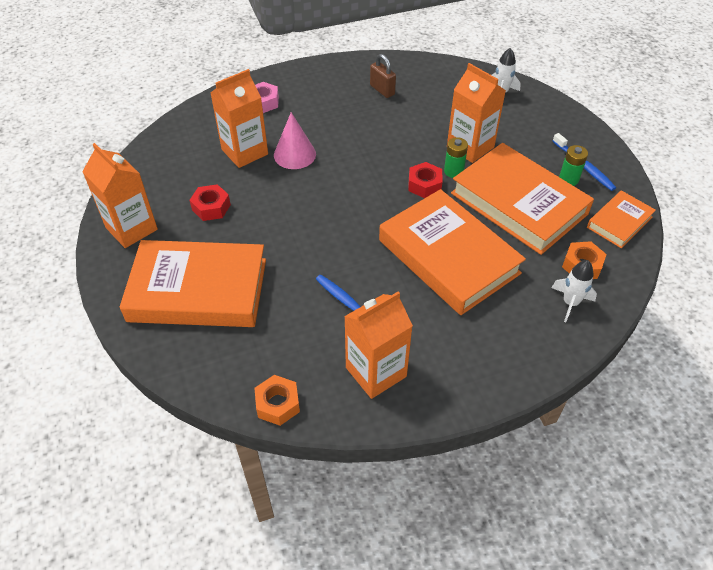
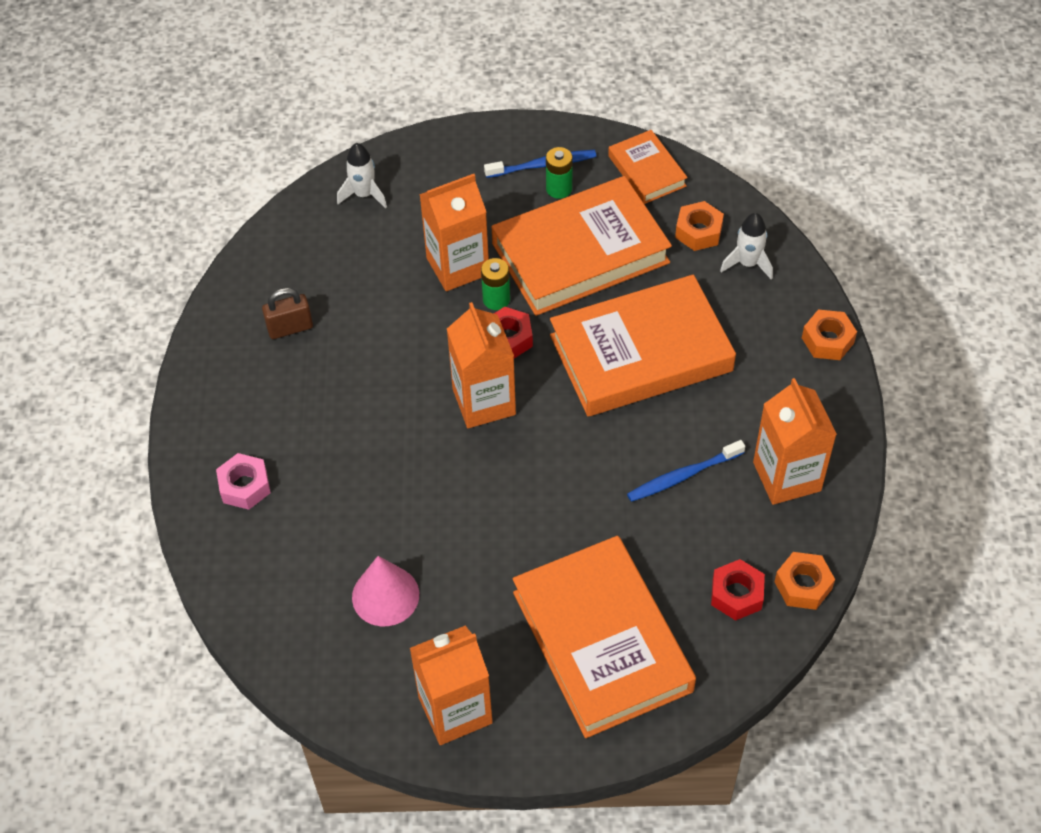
camera: 70 degrees left, 5 degrees up
orange book [120,240,266,327] -> orange book turned 45 degrees counterclockwise [513,536,696,738]
red nut [189,184,231,221] -> red nut moved to [711,559,765,621]
orange carton [210,69,268,168] -> orange carton moved to [447,302,516,428]
pink cone [274,112,316,169] -> pink cone moved to [352,556,419,626]
none -> orange nut [802,309,857,360]

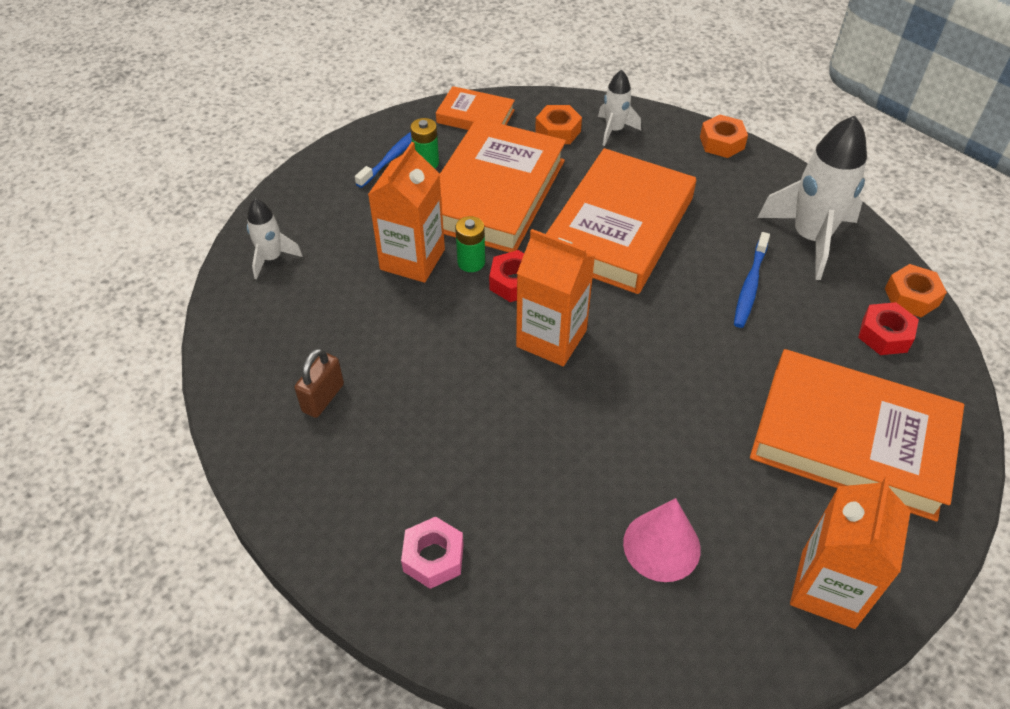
camera: 45 degrees left, 5 degrees down
orange carton [753,378,837,505] -> white rocket [758,116,867,280]

